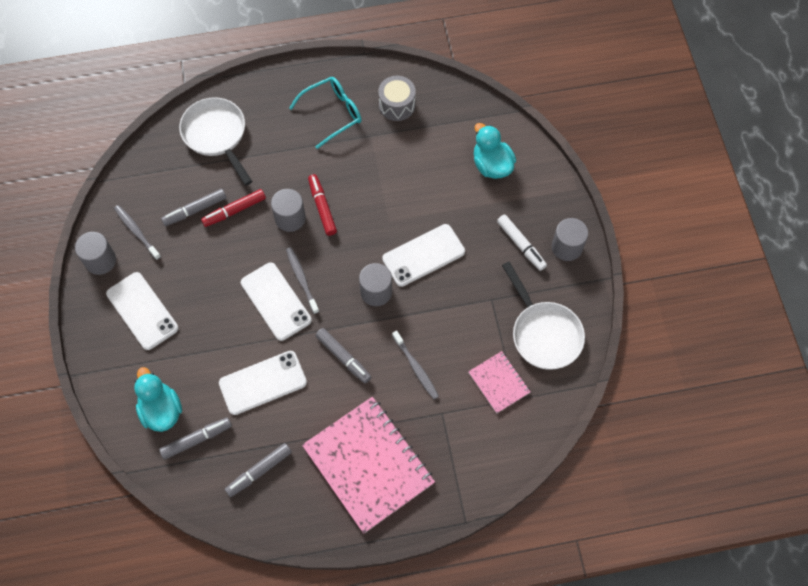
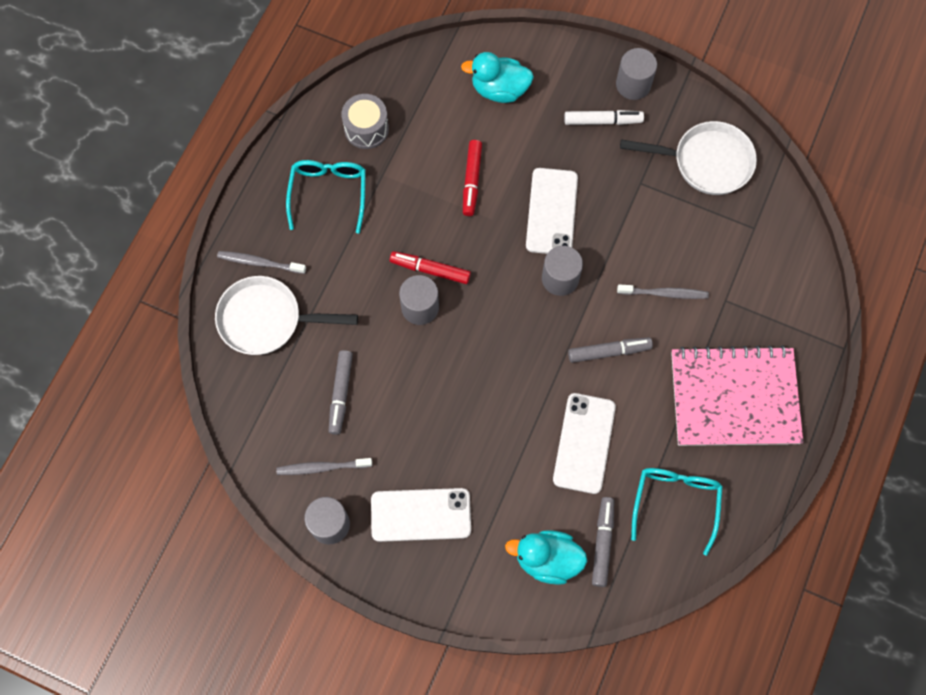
camera: 55 degrees left, 5 degrees up
red marker [201,189,266,227] -> red marker moved to [463,140,482,216]
grey marker [225,443,292,497] -> turquoise glasses [631,468,723,556]
white phone [241,262,312,341] -> none
grey toothbrush [286,247,319,314] -> grey toothbrush moved to [217,251,306,274]
pink notebook [468,351,530,414] -> none

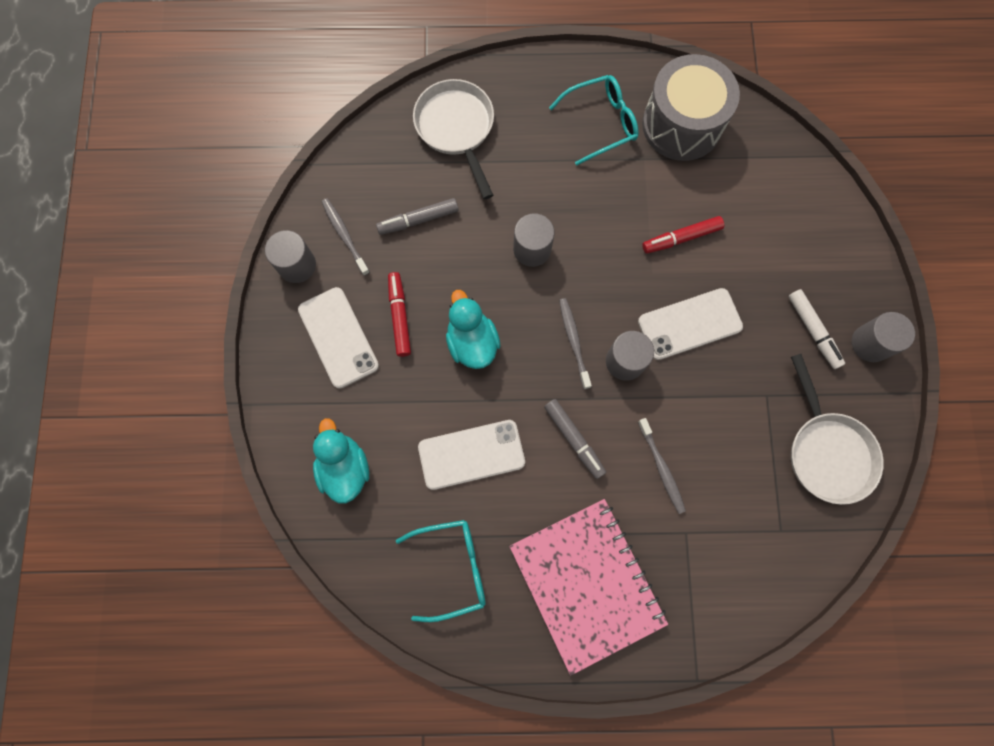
camera: 65 degrees right, 5 degrees up
grey toothbrush [217,251,306,274] -> grey toothbrush moved to [559,298,592,389]
grey drum [341,94,389,149] -> grey drum [642,54,740,161], size x1.75
red marker [390,251,471,284] -> red marker moved to [388,272,411,357]
turquoise duck [461,52,534,103] -> turquoise duck moved to [446,290,501,369]
grey marker [592,497,614,587] -> none

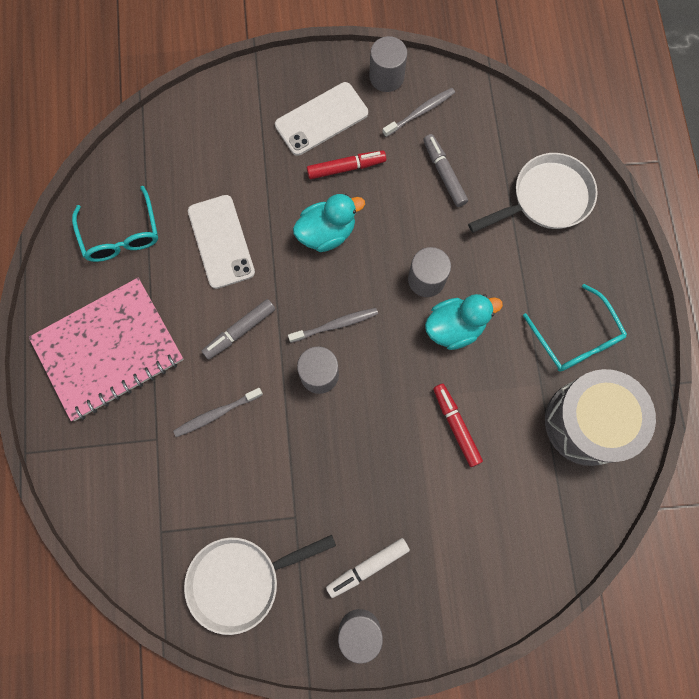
camera: 85 degrees right, 0 degrees up
turquoise duck [313,418,369,503] -> turquoise duck moved to [425,294,503,350]
white phone [638,288,743,360] -> none

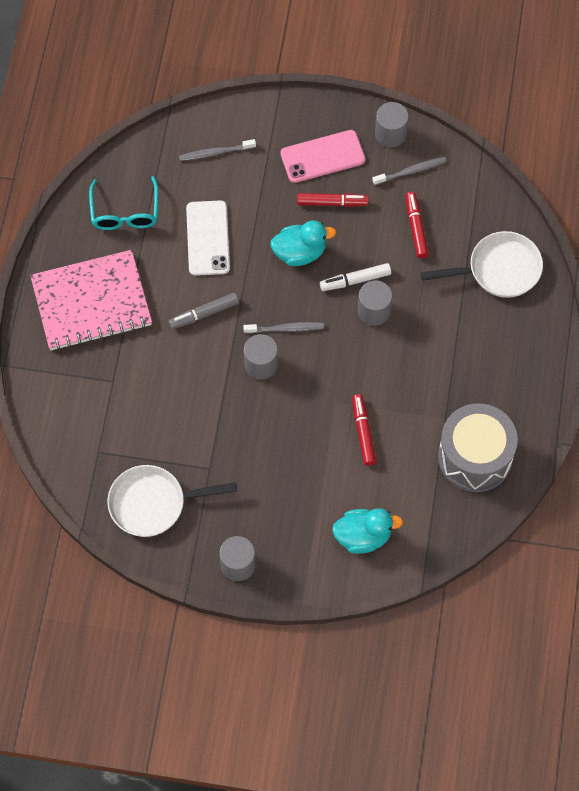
camera: 15 degrees right, 10 degrees down
grey toothbrush [173,388,263,437] -> grey toothbrush moved to [179,139,256,161]
white phone [275,82,368,156] -> pink phone [280,130,365,183]
white marker [326,538,410,598] -> white marker moved to [320,263,391,291]
grey marker [423,134,468,207] -> red marker [405,192,429,259]
turquoise duck [425,294,503,350] -> turquoise duck moved to [332,508,403,554]
turquoise glasses [523,284,627,372] -> none

